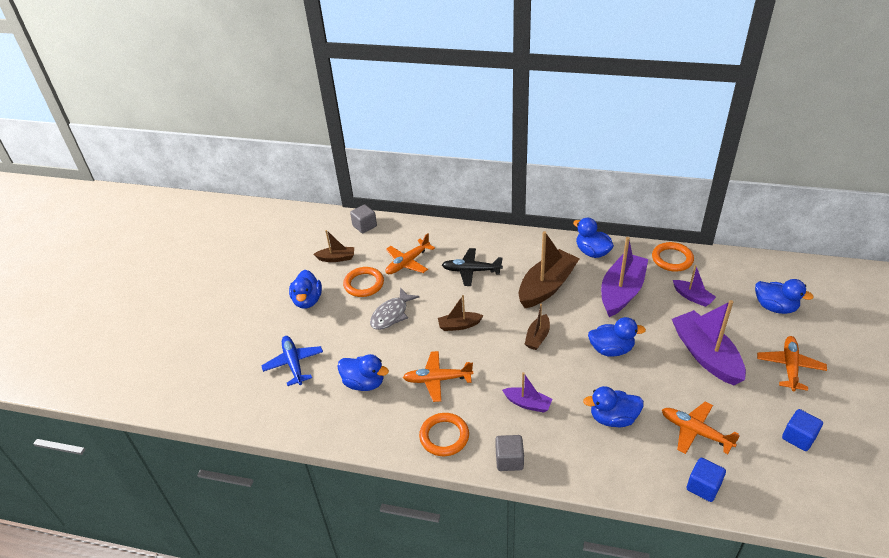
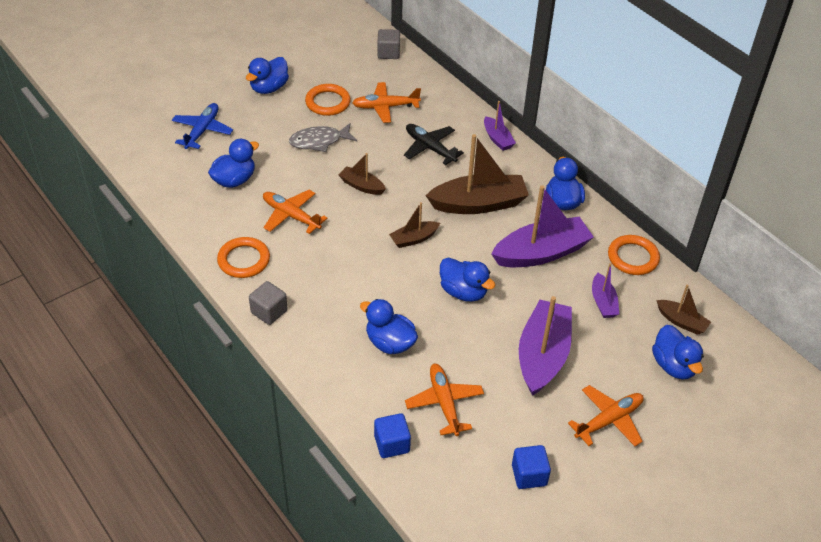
camera: 35 degrees right, 5 degrees up
brown boat [314,230,354,262] -> brown boat moved to [656,285,711,335]
blue duck [337,354,389,391] -> blue duck turned 105 degrees counterclockwise [208,139,259,188]
purple boat [502,372,552,413] -> purple boat moved to [484,101,516,151]

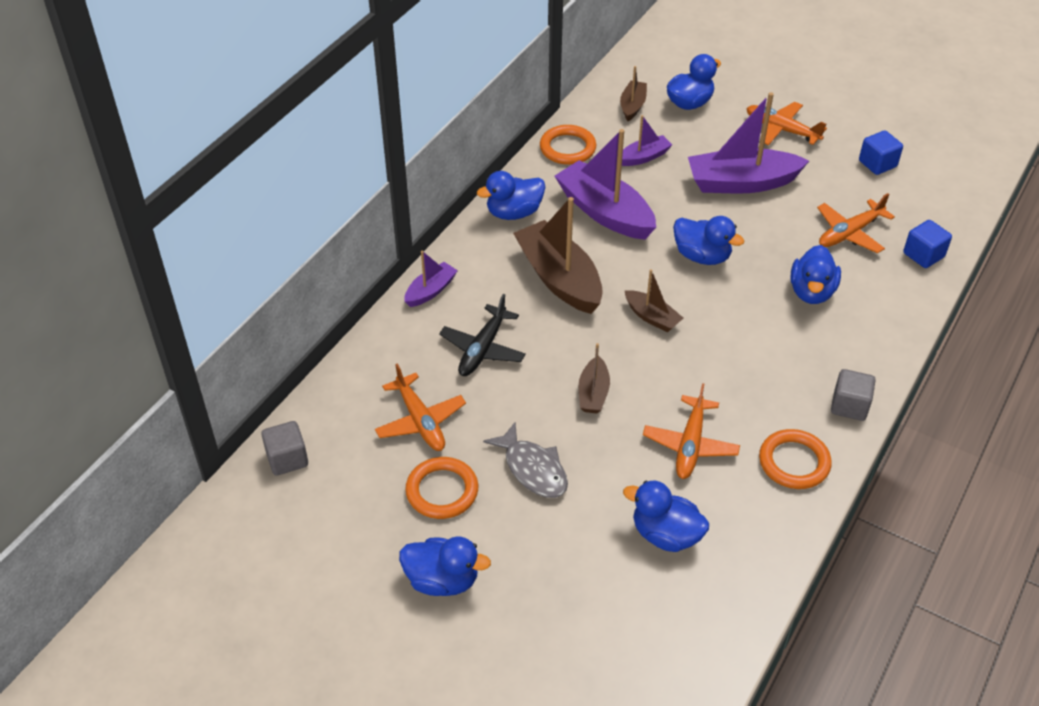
camera: 110 degrees left, 0 degrees up
blue plane [172,103,233,149] -> none
blue duck [440,258,495,302] -> blue duck turned 105 degrees clockwise [673,216,744,265]

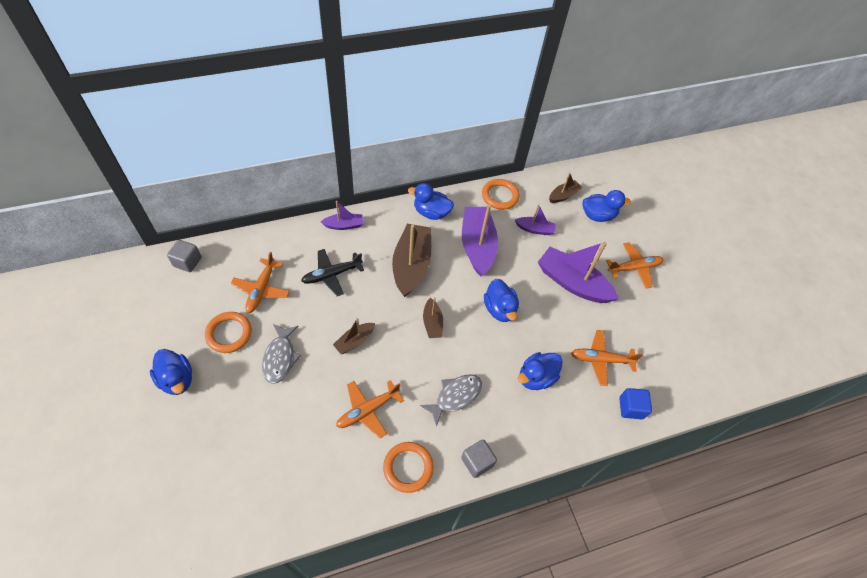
camera: 35 degrees right, 10 degrees up
blue duck [623,481,709,552] -> none
orange plane [746,102,827,145] -> orange plane turned 90 degrees clockwise [606,242,664,289]
blue cube [859,130,903,175] -> none
none -> grey fish [420,374,482,427]

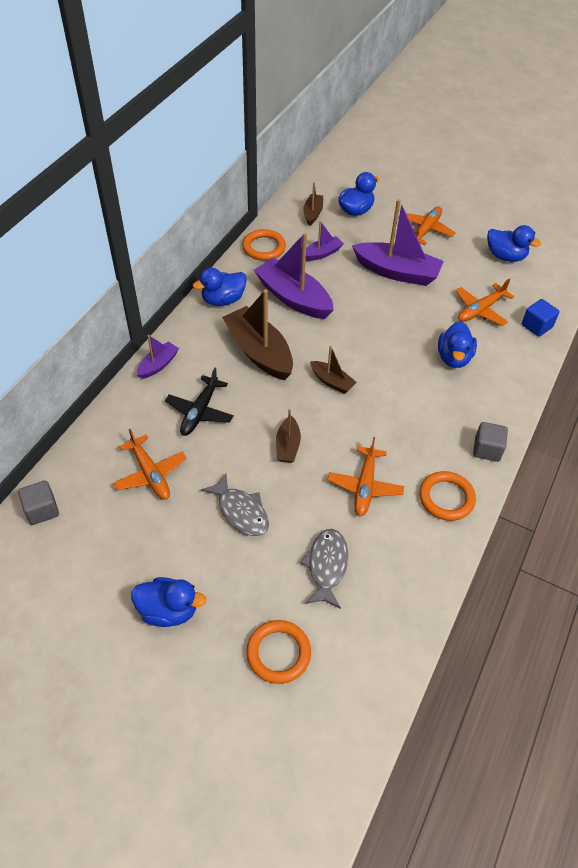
camera: 40 degrees left, 5 degrees down
orange ring [205,312,252,353] -> orange ring moved to [246,620,311,684]
grey fish [420,374,482,427] -> grey fish moved to [300,529,348,609]
blue duck [484,279,519,322] -> blue duck moved to [487,225,541,262]
purple boat [538,242,619,303] -> purple boat turned 150 degrees counterclockwise [352,199,444,286]

